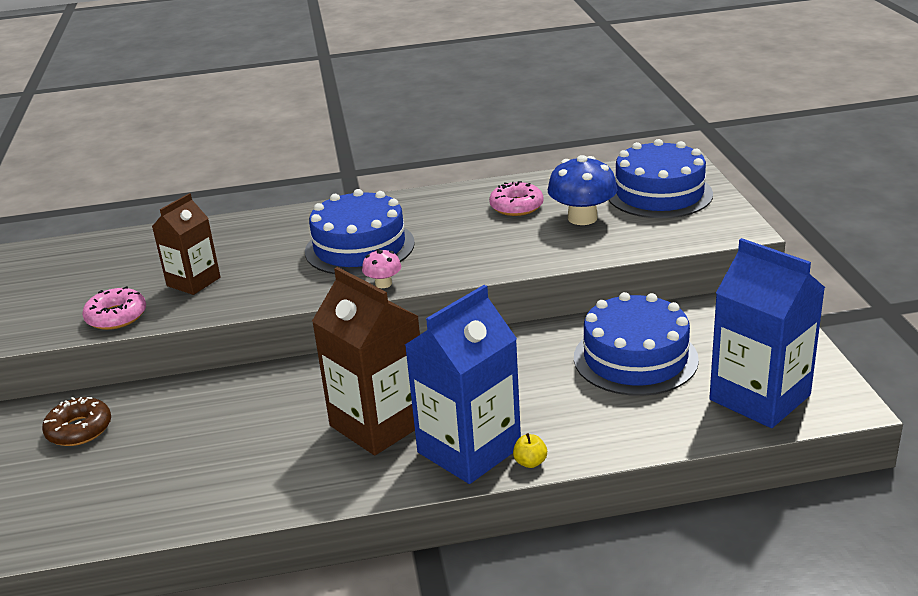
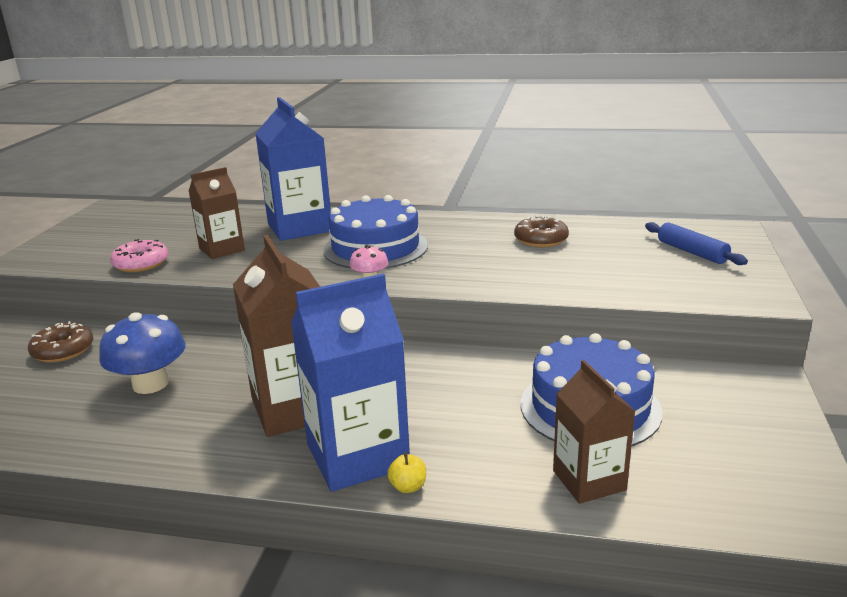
camera: 20 degrees right, 5 degrees down
pink donut [489,181,544,216] -> brown donut [514,215,569,247]
blue mushroom [548,155,618,225] -> blue mushroom moved to [99,312,185,394]
blue cake [609,139,713,218] -> blue rolling pin [645,222,748,265]
blue carton [709,238,825,428] -> blue carton moved to [255,97,331,241]
none -> brown carton [553,360,636,504]

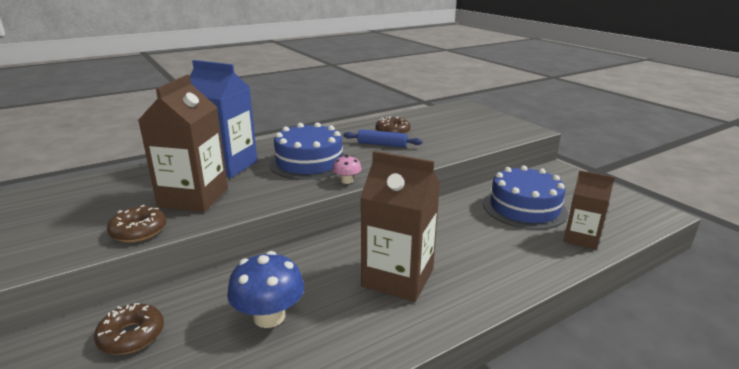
camera: 45 degrees left, 0 degrees up
pink donut [110,239,168,272] -> brown donut [107,205,166,242]
brown carton [189,167,245,259] -> brown carton [138,75,228,212], size x1.62
blue carton [291,274,410,492] -> none
yellow apple [387,452,426,493] -> none
blue rolling pin [645,222,748,265] -> blue rolling pin moved to [343,129,423,147]

